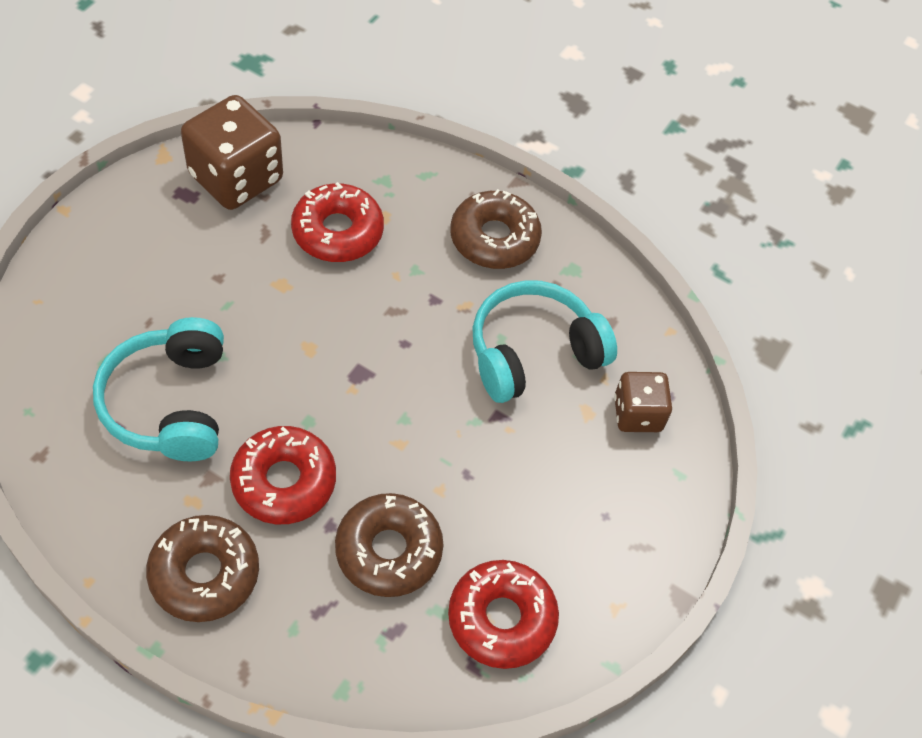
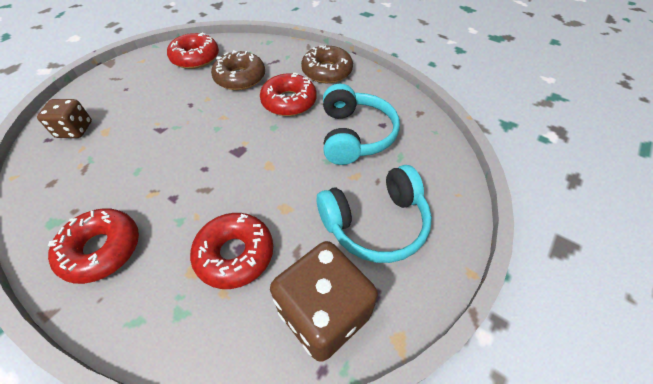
camera: 170 degrees left, 5 degrees down
brown donut [450,189,542,269] -> red donut [48,208,139,284]
turquoise headphones [472,280,617,403] -> turquoise headphones moved to [317,165,432,263]

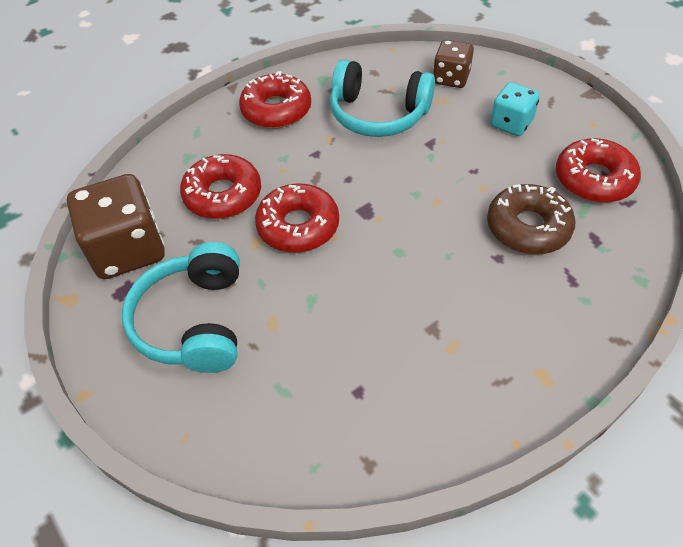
camera: 110 degrees right, 0 degrees up
red donut [260,73,316,116] -> red donut moved to [255,183,339,253]
brown donut [301,46,353,83] -> none
turquoise headphones [323,84,400,165] -> turquoise headphones moved to [330,59,435,137]
none -> turquoise dice [490,82,540,136]

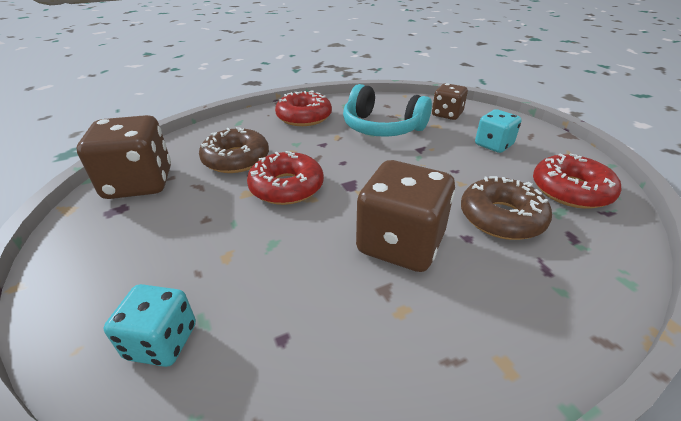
camera: 10 degrees right, 15 degrees down
turquoise headphones [122,242,239,373] -> none
red donut [180,154,261,219] -> brown donut [199,127,269,173]
none -> turquoise dice [104,284,196,367]
none -> brown dice [356,160,455,272]

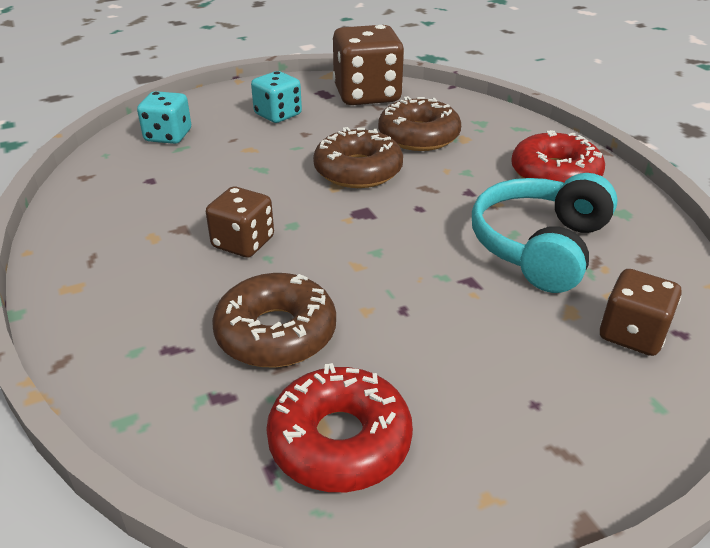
camera: 90 degrees right, 0 degrees up
red donut [247,151,324,205] -> brown donut [313,127,403,188]
brown dice [356,160,455,272] -> brown dice [206,187,274,257], size x0.59
turquoise dice [475,109,522,153] -> turquoise dice moved to [251,71,302,123]

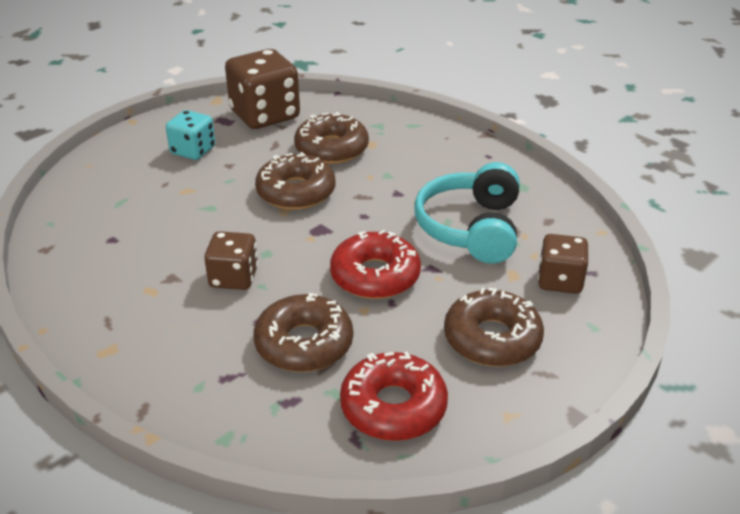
camera: 20 degrees left, 0 degrees up
turquoise dice [137,91,191,144] -> none
red donut [511,130,605,182] -> red donut moved to [330,230,421,299]
none -> brown donut [444,288,544,366]

